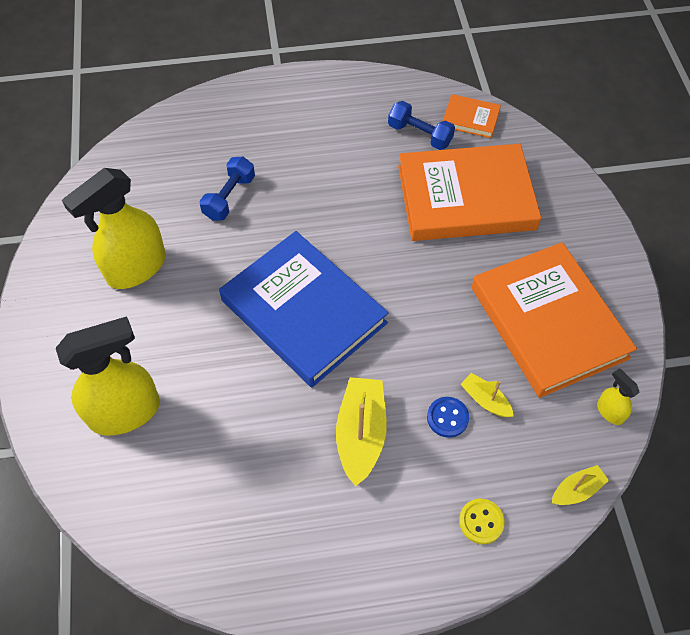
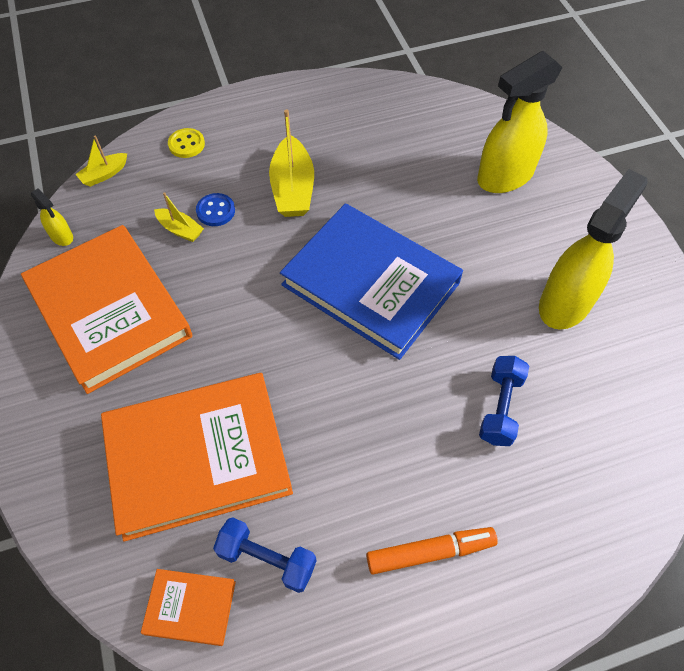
camera: 170 degrees right, 0 degrees up
none -> orange marker [366,527,498,574]

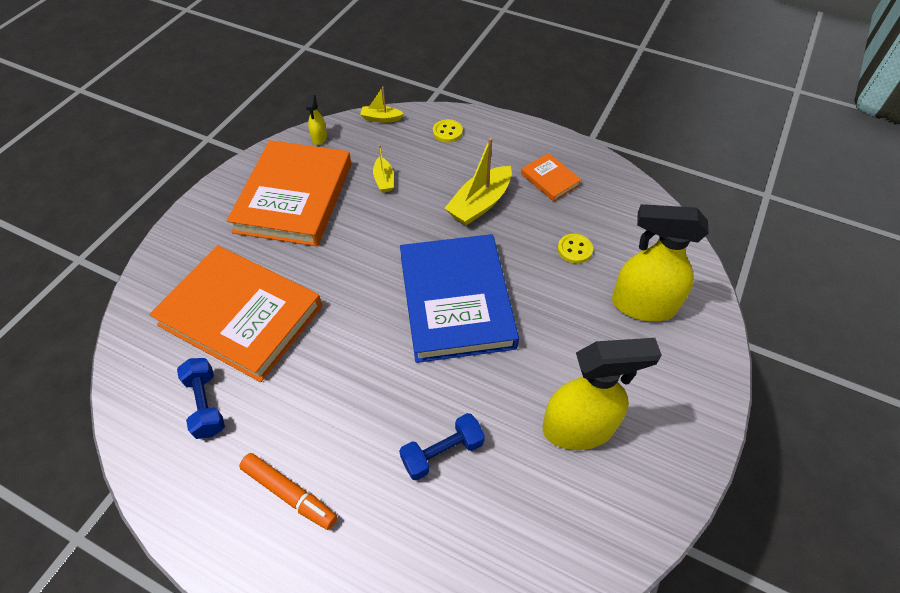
camera: 45 degrees right, 5 degrees down
orange book [141,569,236,646] -> orange book moved to [521,153,582,202]
blue button [196,193,235,226] -> none
none -> yellow button [558,234,593,263]

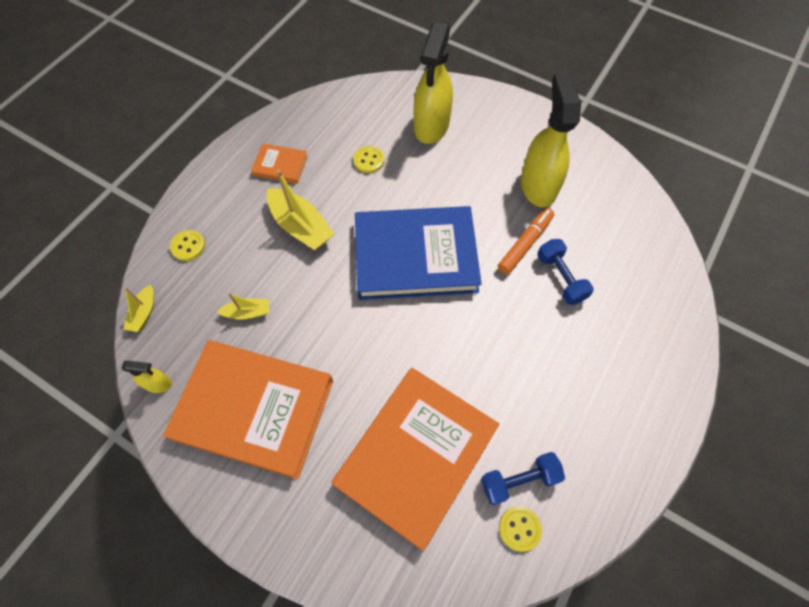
camera: 85 degrees left, 10 degrees up
orange marker [239,453,337,530] -> orange marker moved to [498,208,554,274]
orange book [521,153,582,202] -> orange book turned 45 degrees clockwise [251,143,308,184]
none -> yellow button [499,506,542,552]

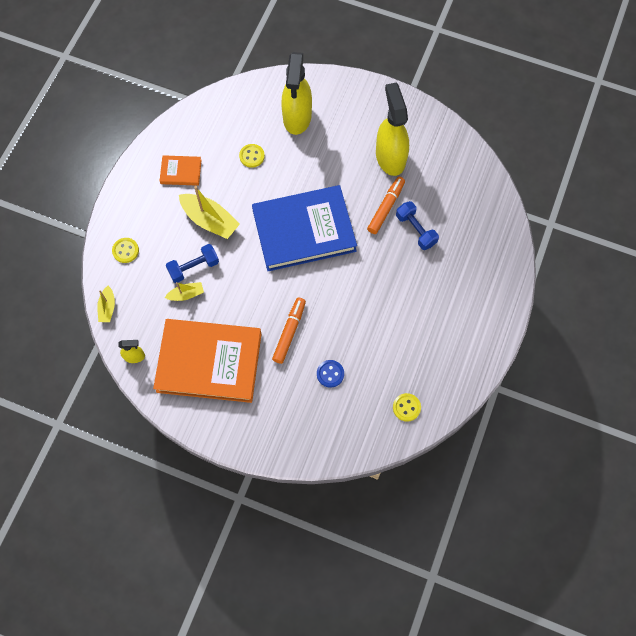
camera: 10 degrees left, 5 degrees up
orange book [331,368,499,551] -> blue button [317,360,344,388]
blue dumbbell [481,452,565,505] -> blue dumbbell moved to [166,244,219,283]
none -> orange marker [272,298,306,364]

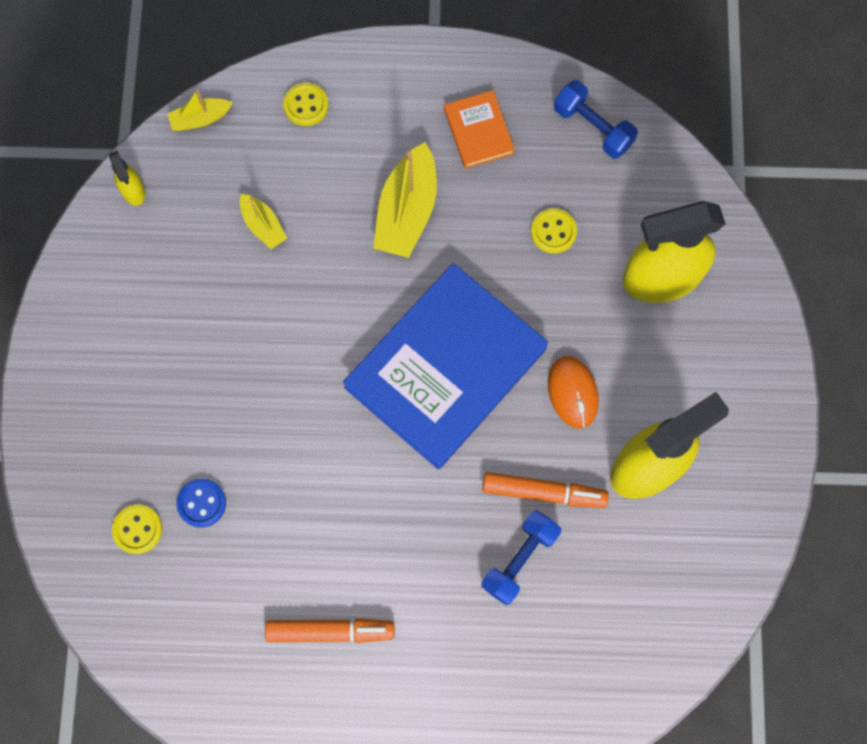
camera: 70 degrees right, 5 degrees up
orange book [153,319,262,403] -> none
blue dumbbell [166,244,219,283] -> blue dumbbell moved to [554,80,638,159]
blue book [252,185,357,271] -> blue book turned 75 degrees clockwise [343,263,548,469]
orange marker [272,298,306,364] -> orange marker moved to [265,618,394,643]
yellow button [393,393,421,422] -> yellow button moved to [112,505,162,554]
none -> orange mouse [548,356,599,428]

